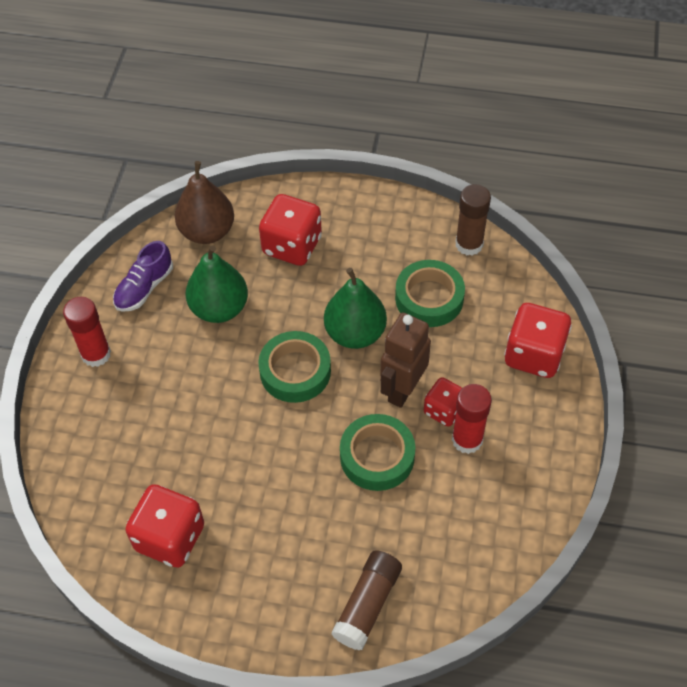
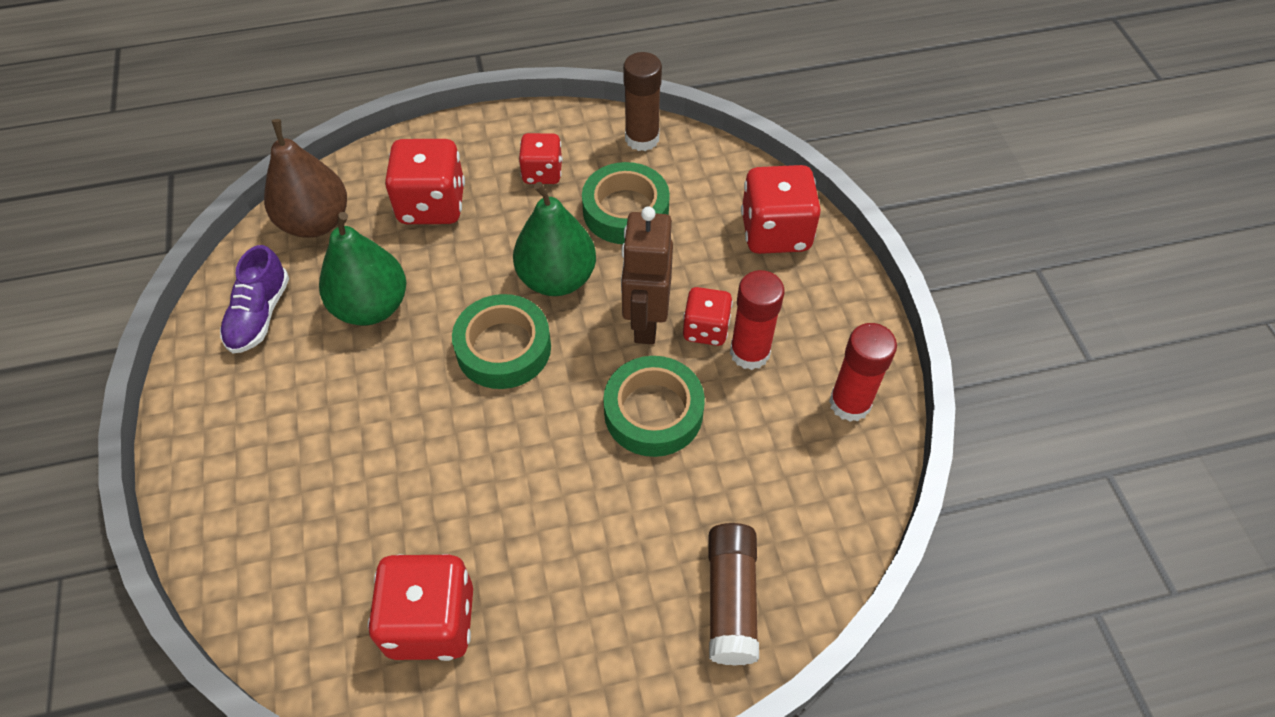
camera: 25 degrees left, 0 degrees up
red glue stick [63,297,111,367] -> red glue stick moved to [829,323,897,422]
none -> red dice [519,133,563,184]

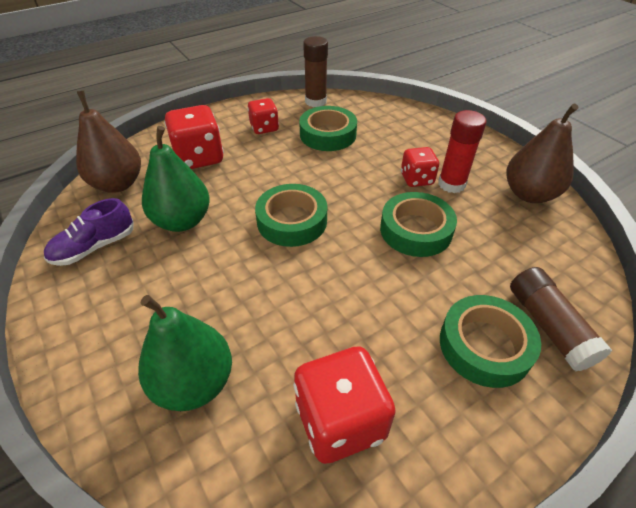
camera: 20 degrees left, 10 degrees down
purple shoe [220,245,289,353] -> purple shoe turned 60 degrees clockwise [44,198,134,266]
green pear [513,182,596,296] -> green pear moved to [138,295,232,411]
brown robot [621,207,673,344] -> none
red dice [741,165,821,254] -> none
red glue stick [829,323,897,422] -> brown pear [506,104,579,203]
none -> green tape [440,295,541,388]

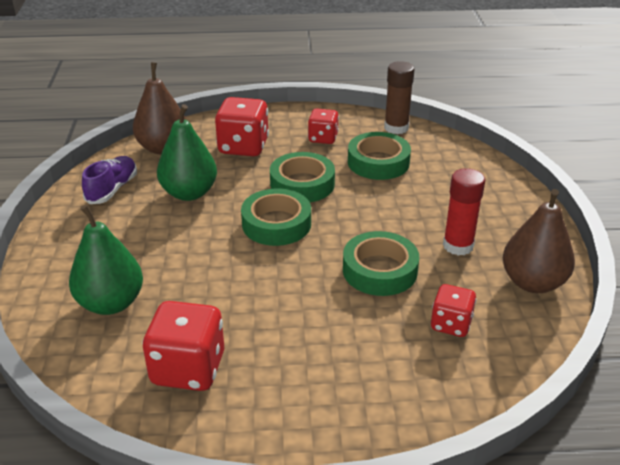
camera: 30 degrees right, 10 degrees down
purple shoe [44,198,134,266] -> purple shoe turned 120 degrees clockwise [82,156,137,204]
red dice [401,147,439,187] -> red dice moved to [431,284,477,337]
green tape [440,295,541,388] -> green tape moved to [270,152,335,202]
brown glue stick [510,267,612,372] -> none

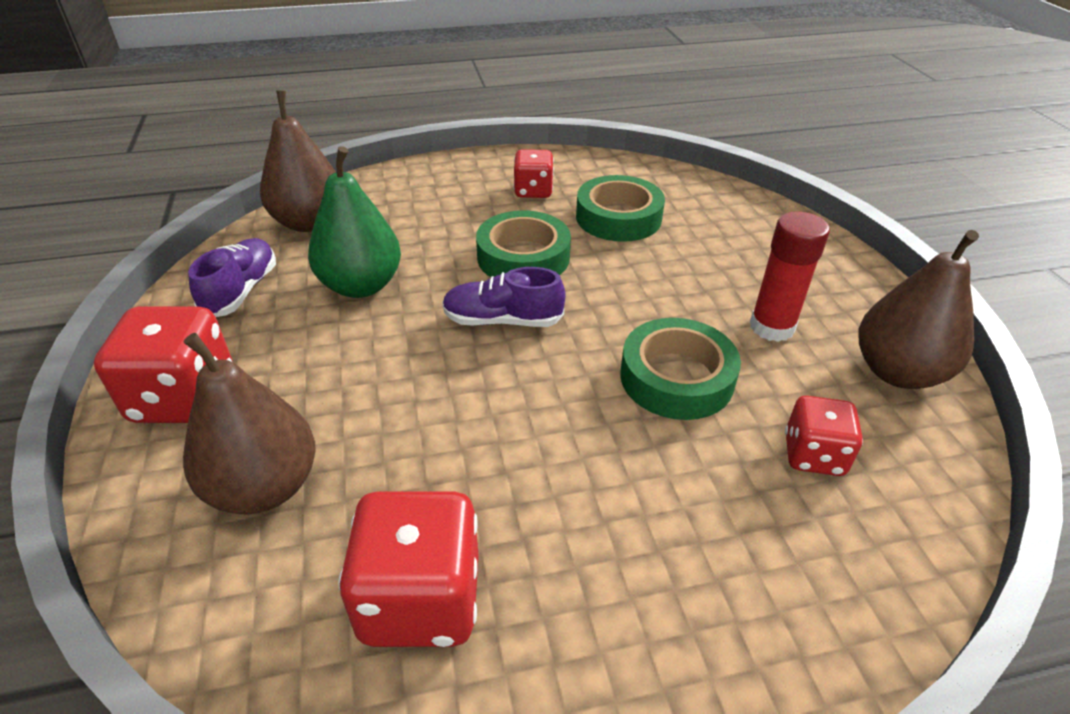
camera: 10 degrees left, 5 degrees up
green pear [69,205,143,315] -> brown pear [183,333,316,515]
red dice [215,97,269,156] -> red dice moved to [94,306,233,423]
green tape [241,189,311,246] -> purple shoe [442,267,565,327]
brown glue stick [384,61,415,134] -> none

